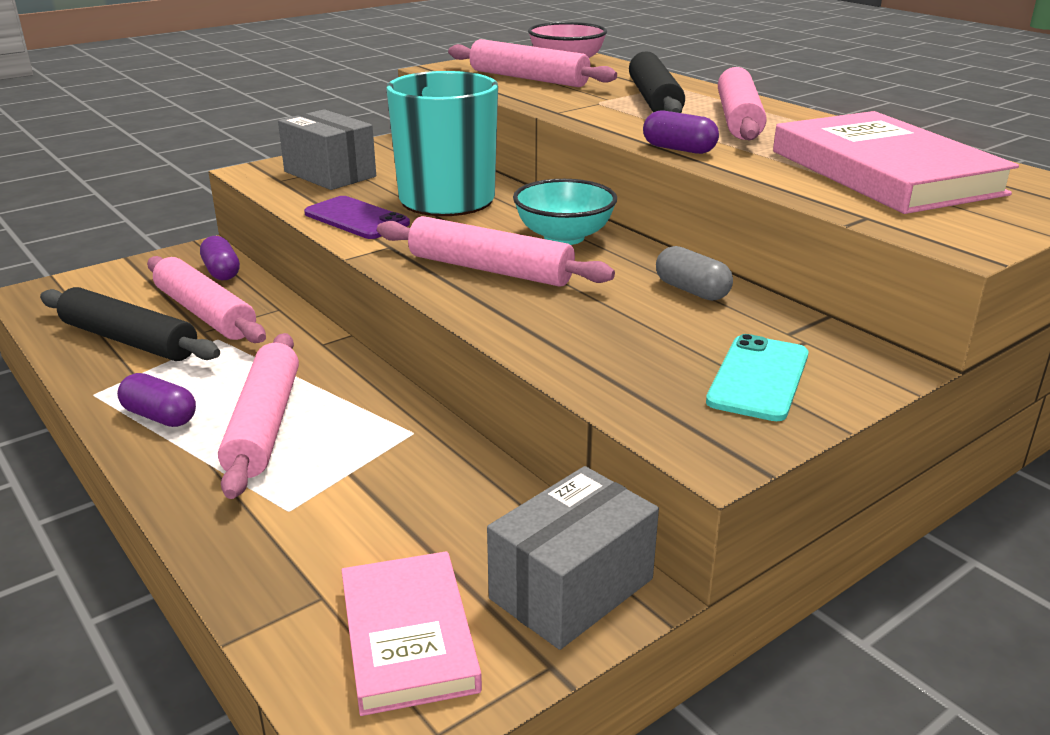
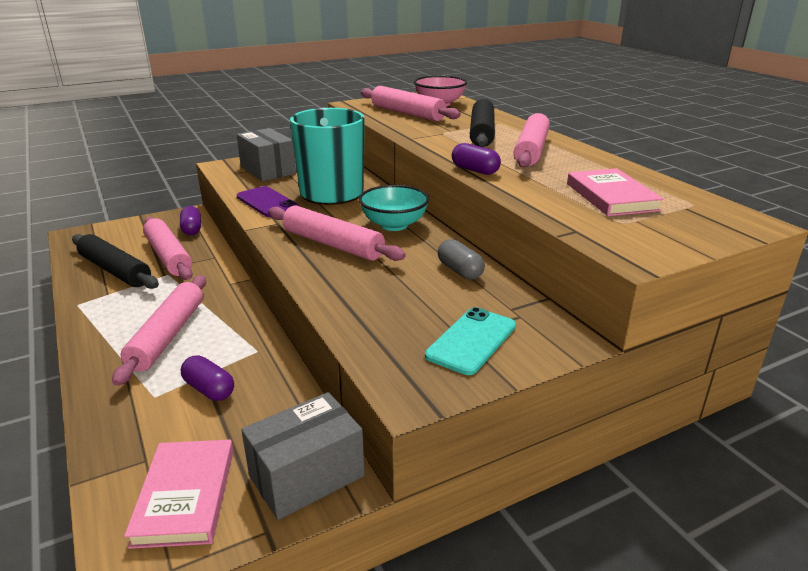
camera: 10 degrees right, 0 degrees up
purple capsule [117,373,196,427] -> purple capsule moved to [181,355,234,401]
pink book [773,111,1019,214] -> pink book [567,168,663,216], size x0.60

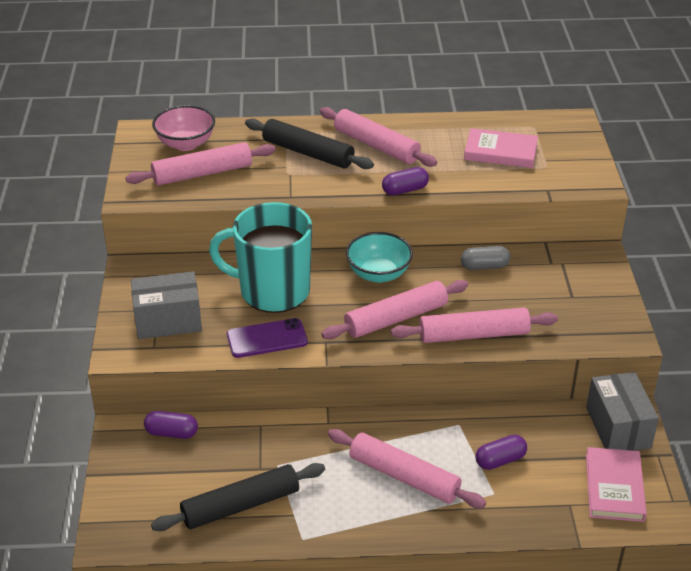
camera: 65 degrees left, 10 degrees up
pink book [124,440,234,549] -> pink book turned 75 degrees clockwise [586,447,647,522]
pink rolling pin [143,217,192,280] -> pink rolling pin moved to [391,307,558,343]
turquoise phone [425,307,516,375] -> none

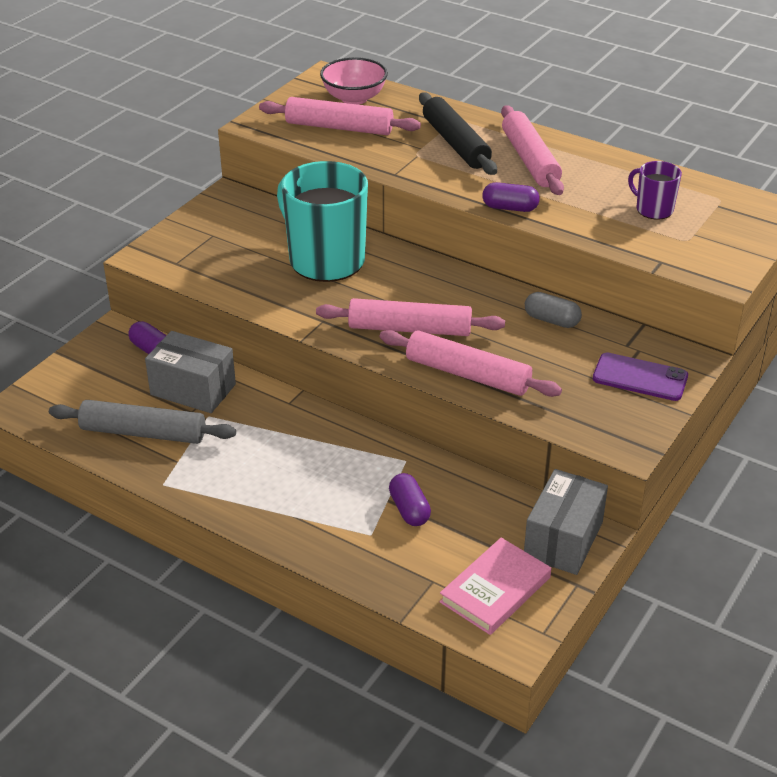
camera: 35 degrees right, 0 degrees up
grey box [131,271,202,339] -> grey box moved to [145,331,236,413]
black rolling pin [151,463,325,531] -> grey rolling pin [49,400,236,444]
purple phone [227,318,308,358] -> purple phone moved to [593,353,688,401]
pink rolling pin [328,429,486,508] -> none
turquoise bowl [346,232,413,283] -> none
pink book [464,128,538,168] -> purple mug [628,161,682,220]
purple capsule [475,435,527,470] -> purple capsule turned 60 degrees clockwise [389,473,431,526]

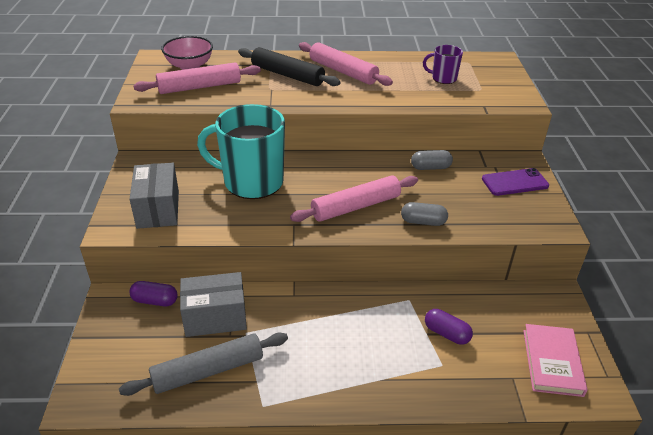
camera: 35 degrees left, 0 degrees up
pink rolling pin [380,330,562,397] -> grey capsule [401,202,448,226]
purple capsule [482,182,540,212] -> none
grey box [524,469,608,575] -> grey box moved to [130,163,179,229]

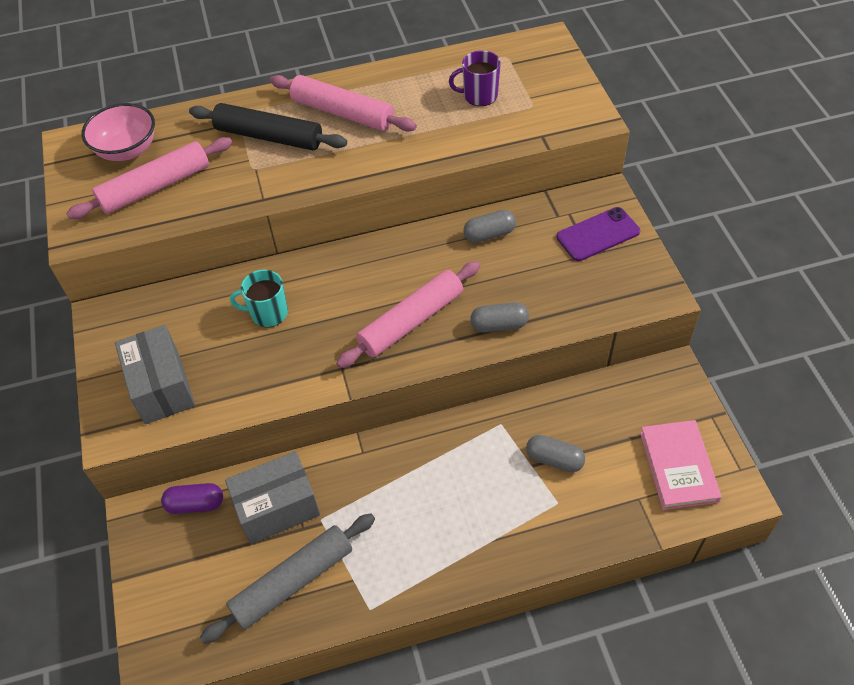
camera: 10 degrees left, 15 degrees up
turquoise mug [197,104,285,199] -> turquoise mug [230,270,288,327], size x0.48
purple capsule [425,309,473,345] -> grey capsule [526,435,585,472]

